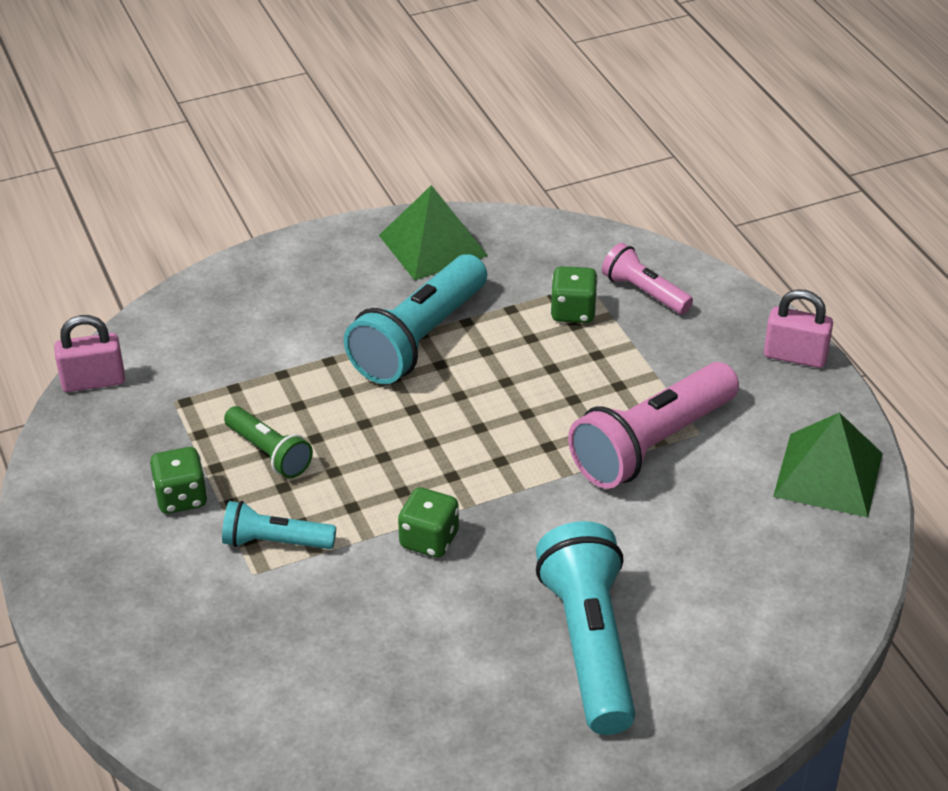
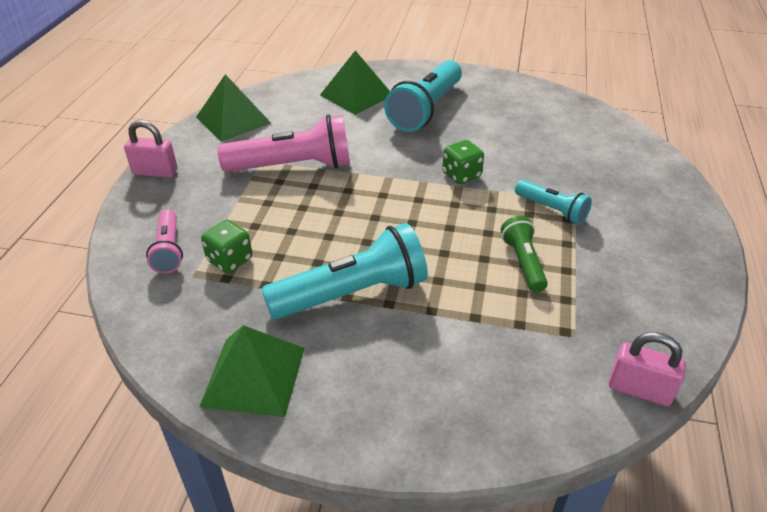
camera: 145 degrees left, 0 degrees up
green dice [150,447,208,514] -> none
pink padlock [764,289,833,368] -> pink padlock turned 45 degrees counterclockwise [124,120,177,178]
none -> green pyramid [320,50,390,115]

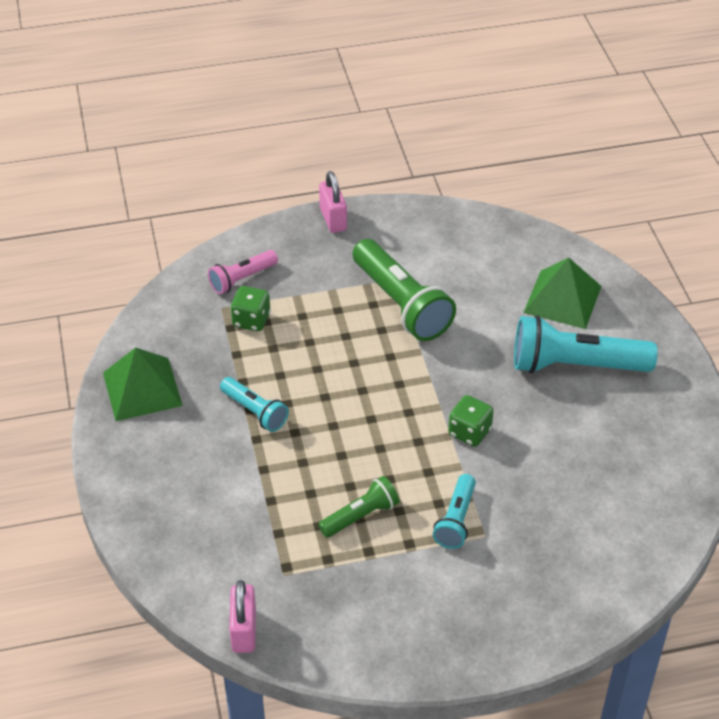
camera: 65 degrees right, 5 degrees up
green pyramid [196,74,271,141] -> none
pink flashlight [218,114,350,172] -> green flashlight [352,239,456,341]
turquoise flashlight [262,223,428,319] -> turquoise flashlight [220,377,289,432], size x0.55

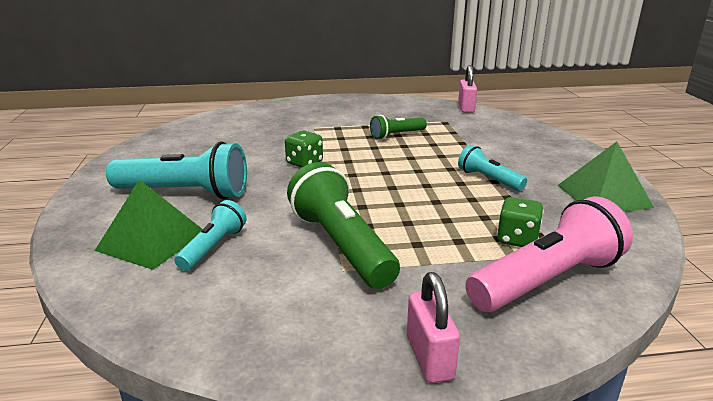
camera: 175 degrees left, 20 degrees down
pink flashlight [208,250,278,294] -> pink flashlight [465,196,633,312], size x1.83
turquoise flashlight [433,474,476,549] -> turquoise flashlight moved to [174,200,247,271]

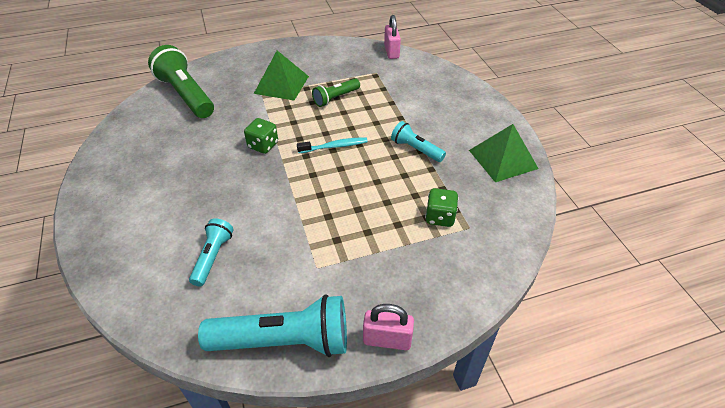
camera: 10 degrees left, 20 degrees up
green pyramid [95,180,202,270] -> green pyramid moved to [254,51,309,100]
turquoise flashlight [106,142,247,199] -> turquoise flashlight moved to [198,295,347,357]
green flashlight [287,162,400,289] -> green flashlight moved to [148,45,214,118]
pink padlock [407,272,460,383] -> pink padlock turned 60 degrees counterclockwise [363,304,414,350]
pink flashlight [465,196,633,312] -> none
none -> turquoise toothbrush [297,137,368,153]

